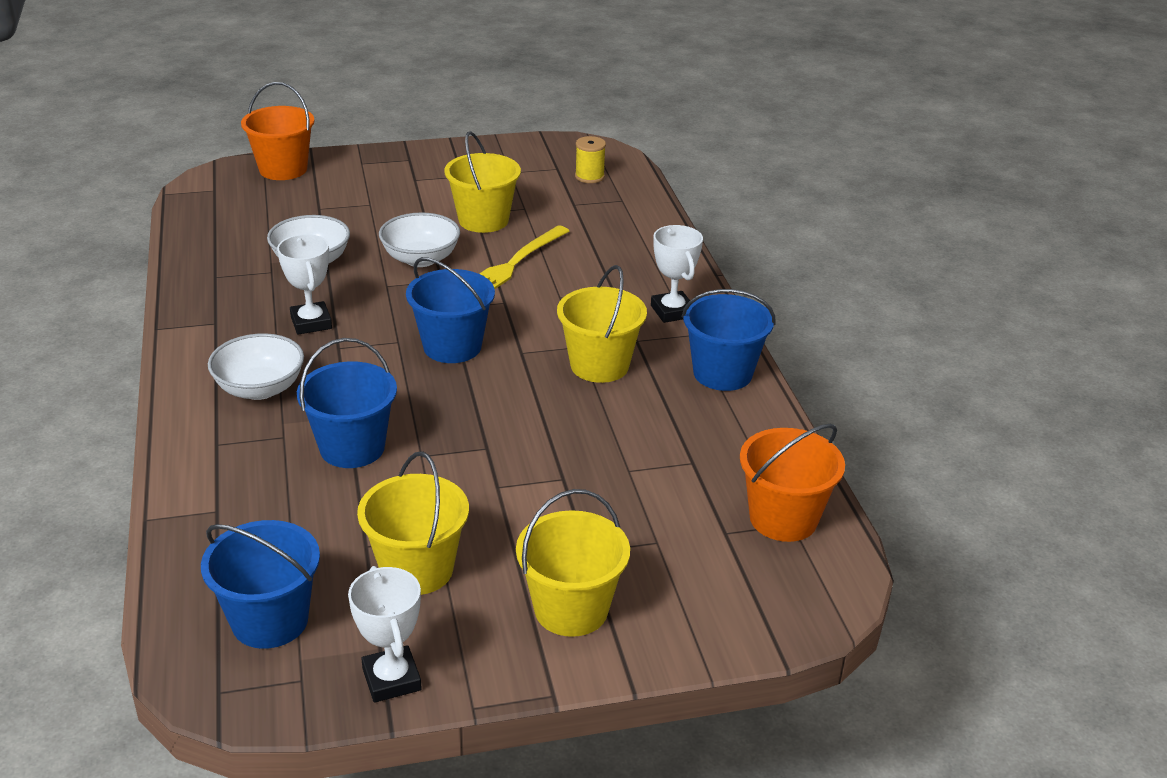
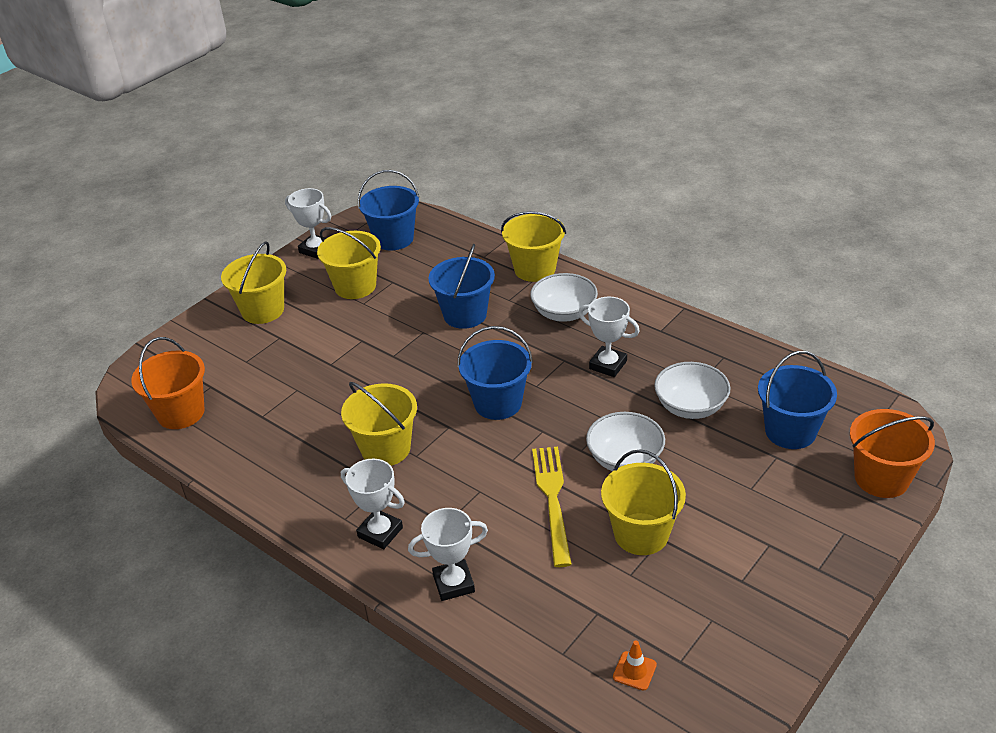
camera: 145 degrees right, 5 degrees up
yellow spool [575,136,606,183] -> orange traffic cone [613,641,657,691]
blue bucket [682,289,776,391] -> blue bucket moved to [758,351,837,449]
none -> white trophy [408,508,488,601]
none -> yellow bucket [501,211,566,282]

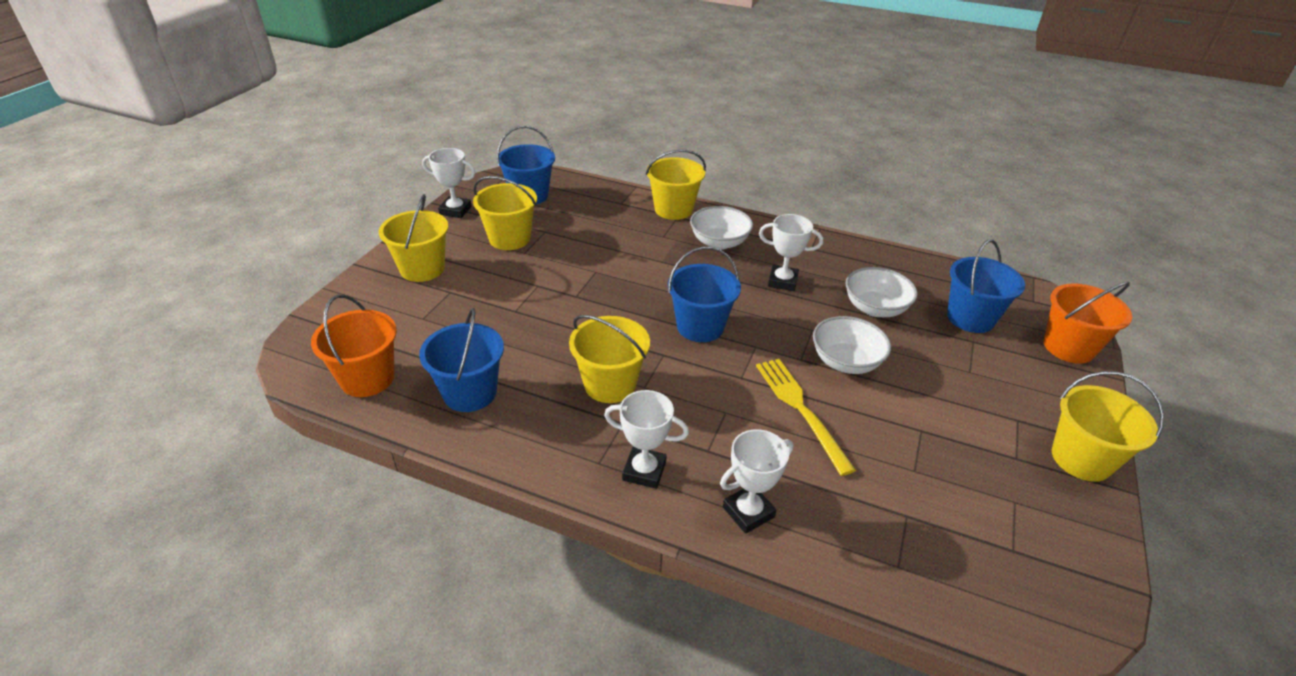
camera: 20 degrees left, 0 degrees up
blue bucket [429,244,495,329] -> blue bucket moved to [419,308,504,412]
yellow bucket [601,449,686,555] -> yellow bucket moved to [1052,371,1164,482]
orange traffic cone [613,641,657,691] -> none

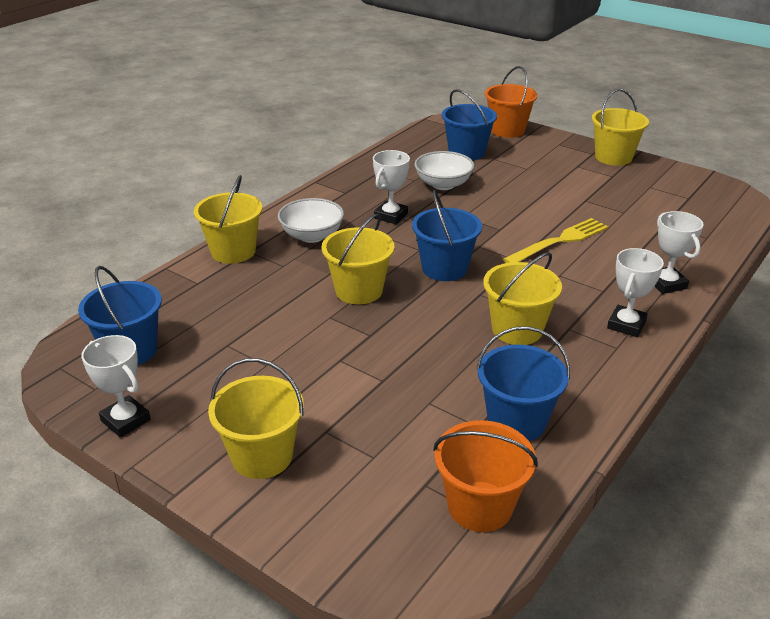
camera: 75 degrees left, 5 degrees down
white trophy [422,148,475,218] -> white trophy turned 75 degrees counterclockwise [81,335,151,438]
yellow bucket [473,176,537,250] -> yellow bucket moved to [322,213,394,304]
yellow fork [756,359,856,476] -> yellow fork turned 150 degrees clockwise [503,218,608,263]
white bowl [813,316,891,374] -> none

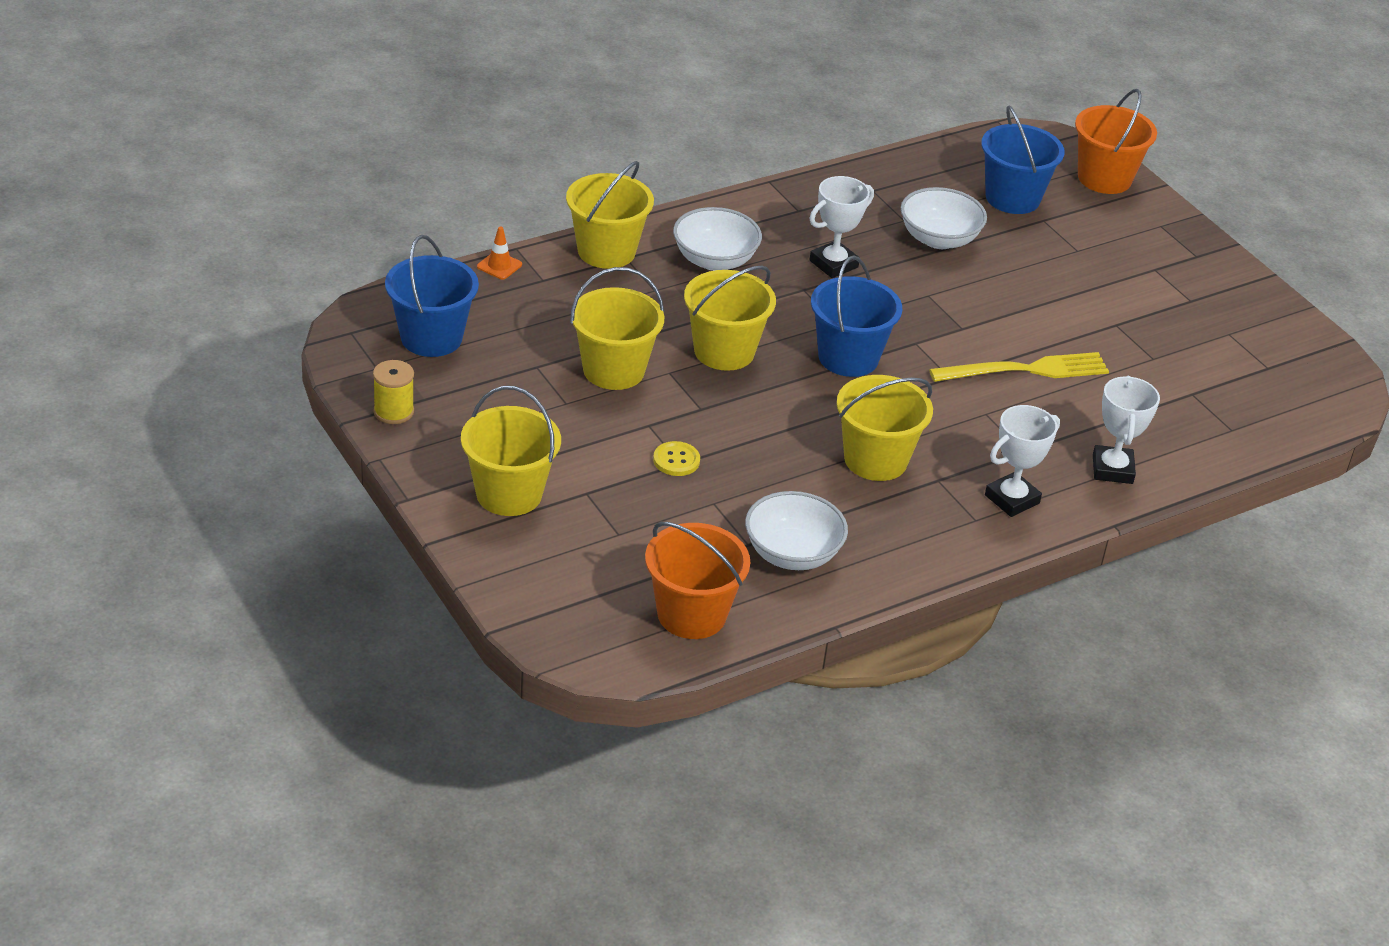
camera: 20 degrees right, 5 degrees up
white trophy [81,335,151,438] -> yellow spool [373,360,414,424]
blue bucket [476,326,570,441] -> white bowl [745,491,848,570]
yellow bucket [592,89,649,166] -> yellow bucket moved to [570,267,664,390]
none -> orange traffic cone [477,226,522,280]
none -> yellow button [653,441,700,476]

